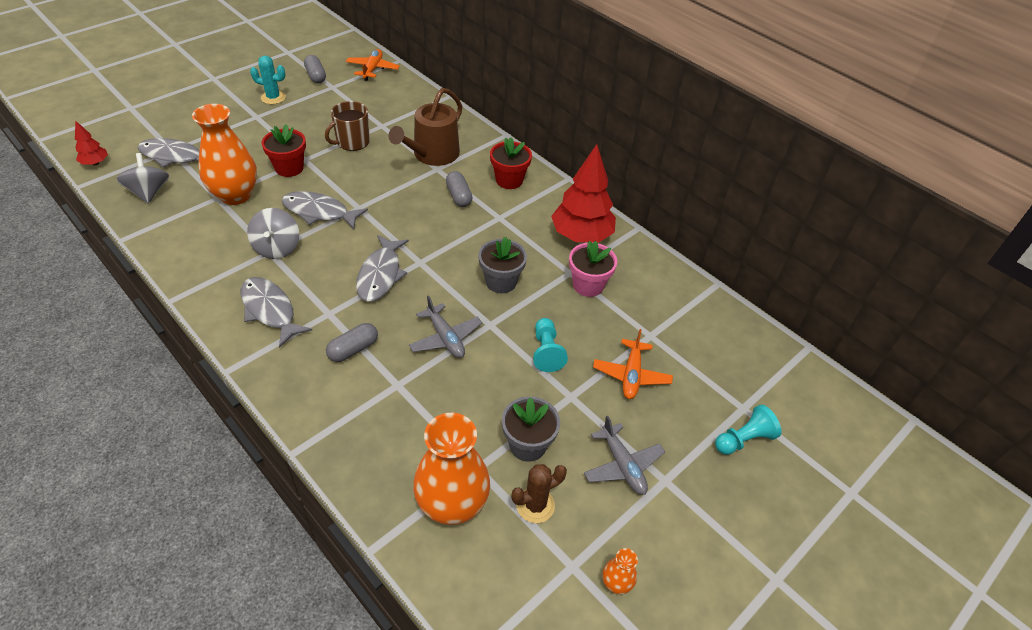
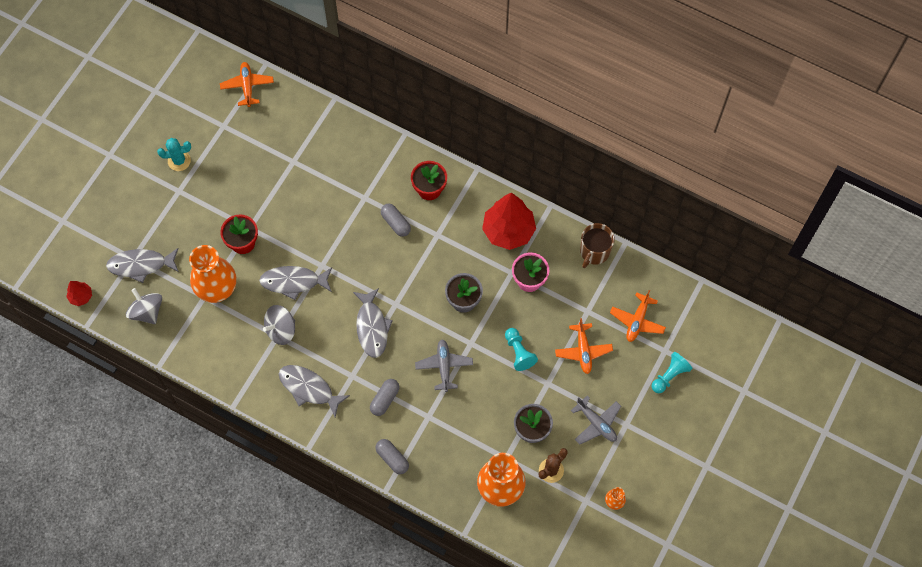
camera: 15 degrees left, 20 degrees up
grey spinning top [247,208,299,259] -> grey spinning top turned 75 degrees clockwise [263,305,295,345]
grey capsule [304,55,326,83] -> grey capsule moved to [375,439,409,474]
brown mug [325,101,370,151] -> brown mug moved to [580,223,615,268]
brown watering can [389,88,462,166] -> none
grey plane [409,295,482,358] -> grey plane turned 135 degrees counterclockwise [415,339,473,392]
none -> orange plane [610,290,666,342]

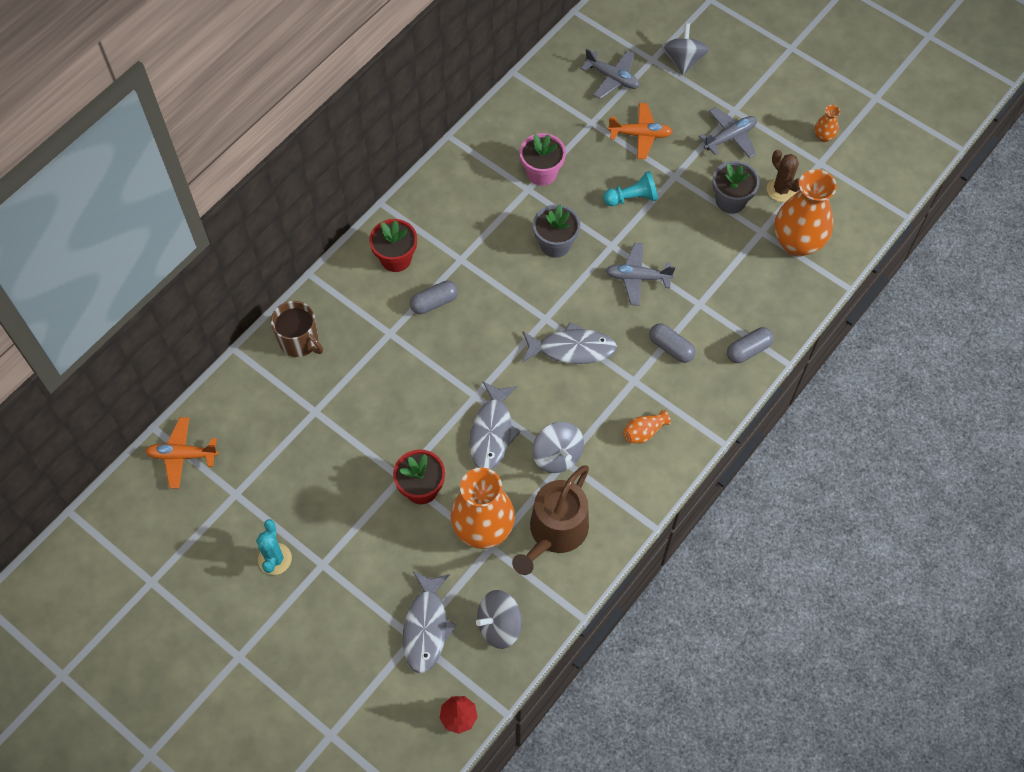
camera: 80 degrees left, 5 degrees down
grey fish [279,365,350,417] -> orange vase [623,410,671,443]
red tree [482,193,536,250] -> none
brown mug [580,223,615,268] -> brown mug moved to [271,301,323,357]
orange plane [610,290,666,342] -> grey plane [581,49,640,99]
turquoise pawn [652,352,693,393] -> grey spinning top [662,23,709,75]
none -> brown watering can [512,465,589,575]

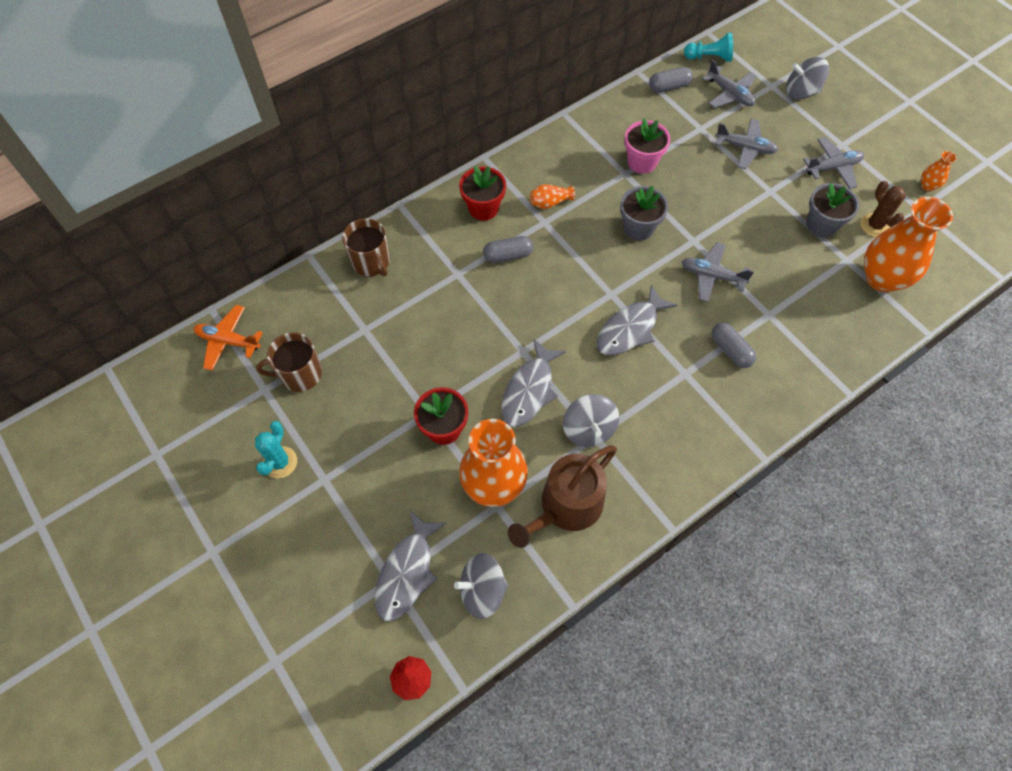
camera: 15 degrees right, 0 degrees up
grey fish [522,322,617,364] -> grey fish turned 120 degrees clockwise [597,284,678,355]
turquoise pawn [603,171,658,206] -> turquoise pawn moved to [684,33,733,62]
orange plane [608,103,673,159] -> grey plane [715,119,778,169]
orange vase [623,410,671,443] -> orange vase moved to [530,184,575,209]
grey spinning top [662,23,709,75] -> grey spinning top turned 105 degrees counterclockwise [786,57,829,100]
grey capsule [727,327,774,363] -> grey capsule moved to [649,67,693,92]
none -> brown mug [256,332,322,392]

